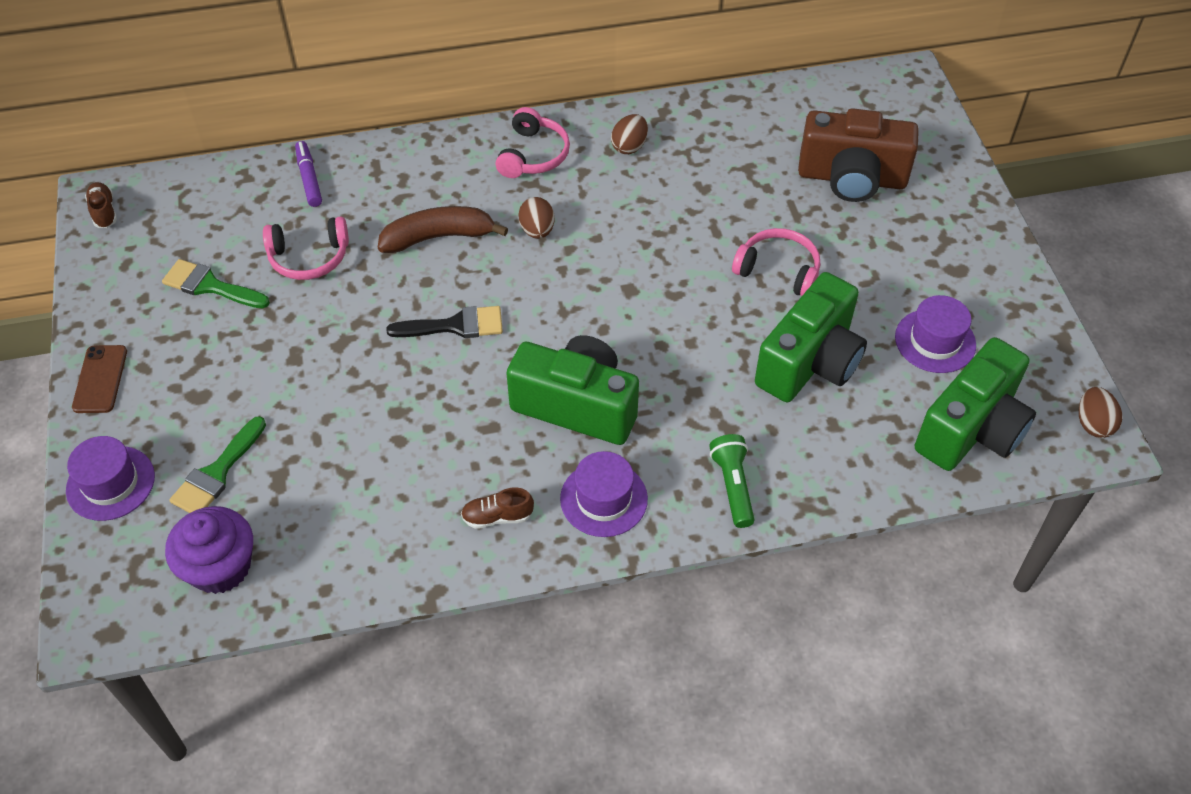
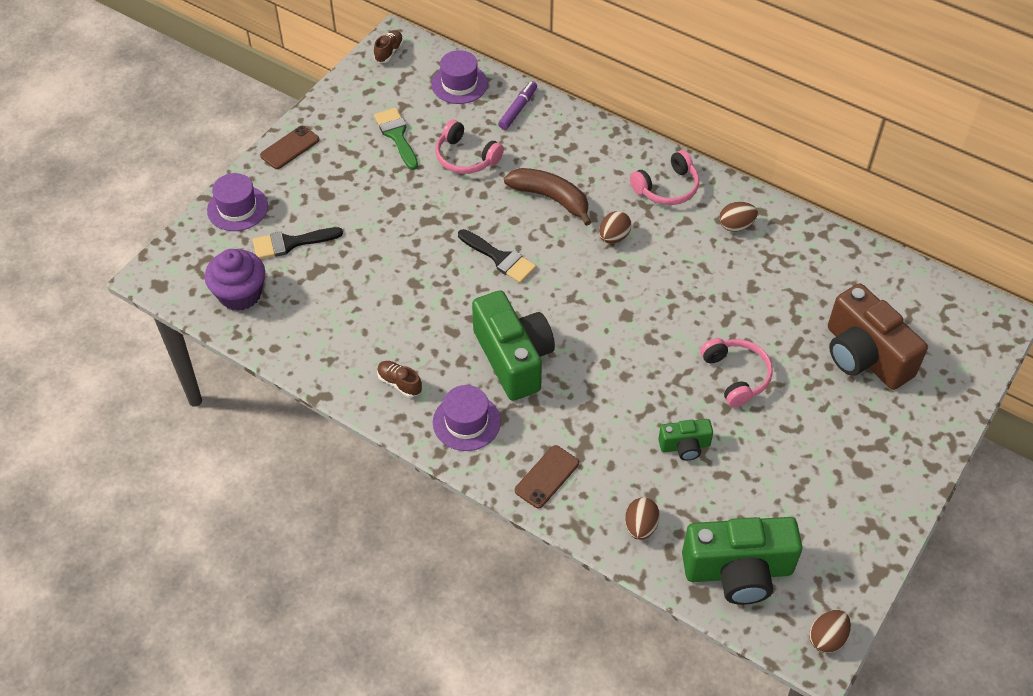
camera: 45 degrees right, 0 degrees up
green brush [169,416,266,513] -> black brush [253,227,343,259]
green flashlight [709,434,754,528] -> brown phone [515,445,579,508]
green camera [755,272,867,402] -> green camera [658,419,713,461], size x0.50
purple hat [895,295,976,373] -> purple hat moved to [431,50,488,104]
none -> brown egg [625,497,660,540]

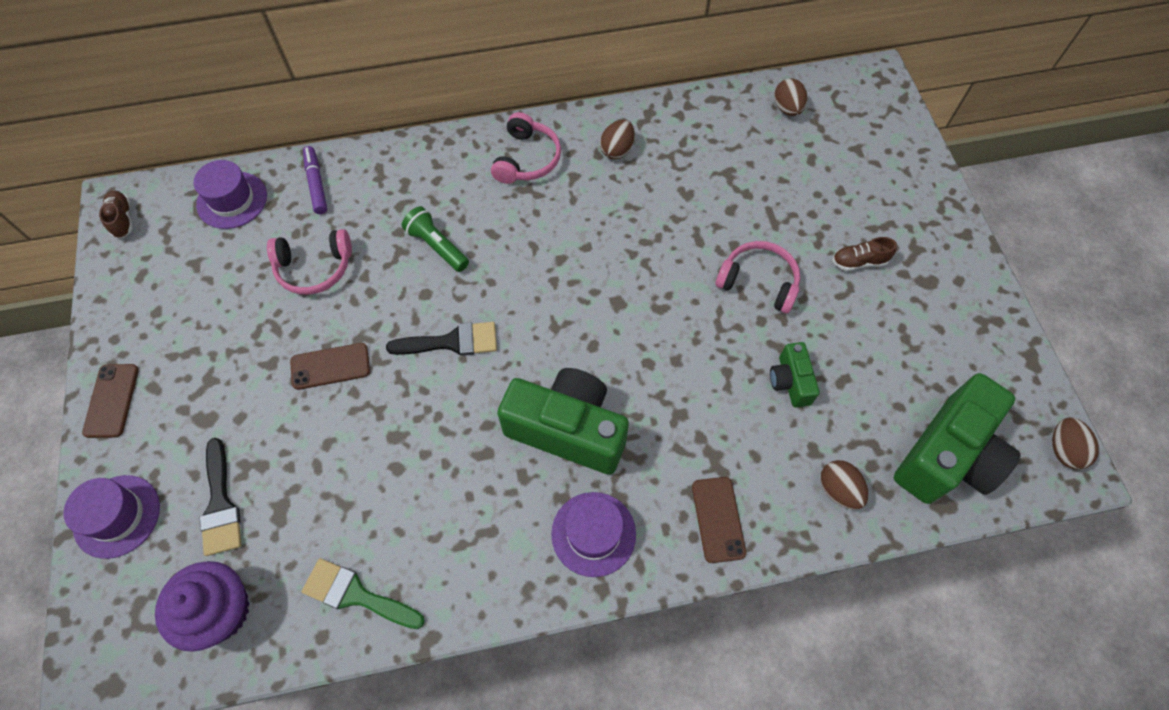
camera: 45 degrees left, 10 degrees up
black brush [253,227,343,259] -> black brush turned 45 degrees counterclockwise [199,438,241,556]
green brush [374,108,418,170] -> green brush moved to [302,558,425,629]
brown shoe [377,361,422,397] -> brown shoe moved to [832,237,897,271]
brown banana [504,168,591,226] -> green flashlight [402,206,469,272]
brown egg [599,211,631,244] -> brown egg moved to [774,78,807,116]
green camera [658,419,713,461] -> green camera turned 135 degrees clockwise [770,342,819,407]
brown camera [828,283,928,390] -> none
none -> brown phone [290,343,370,390]

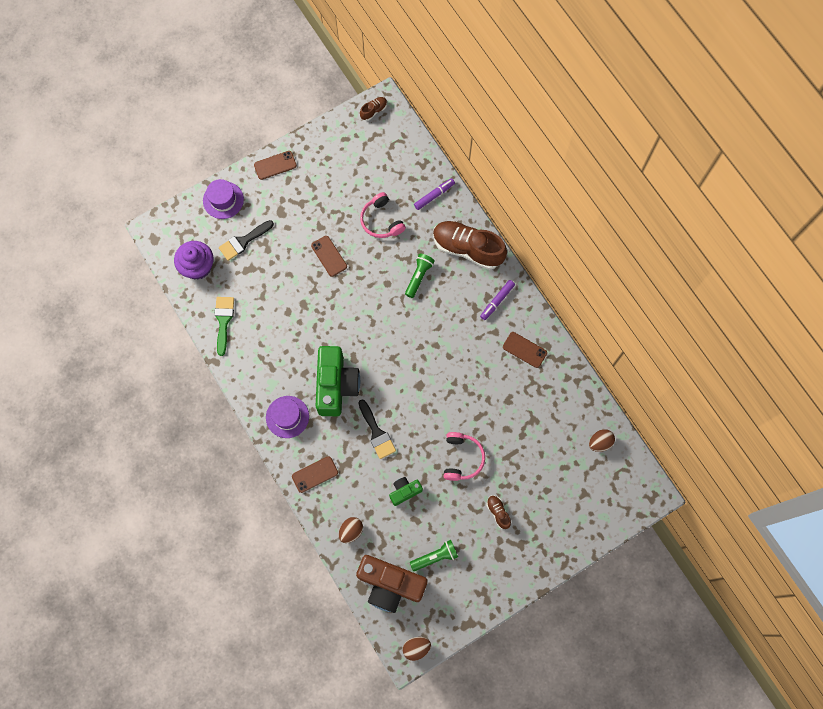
camera: 70 degrees right, 10 degrees up
purple hat [194,160,267,229] -> none
black brush [386,322,497,356] -> black brush moved to [359,400,396,459]
pink headphones [491,112,561,184] -> purple marker [480,280,515,320]
brown egg [600,120,635,159] -> brown phone [503,332,547,368]
green camera [894,373,1021,504] -> brown camera [356,555,428,613]
none -> green flashlight [410,540,458,571]
none -> brown shoe [433,221,507,270]

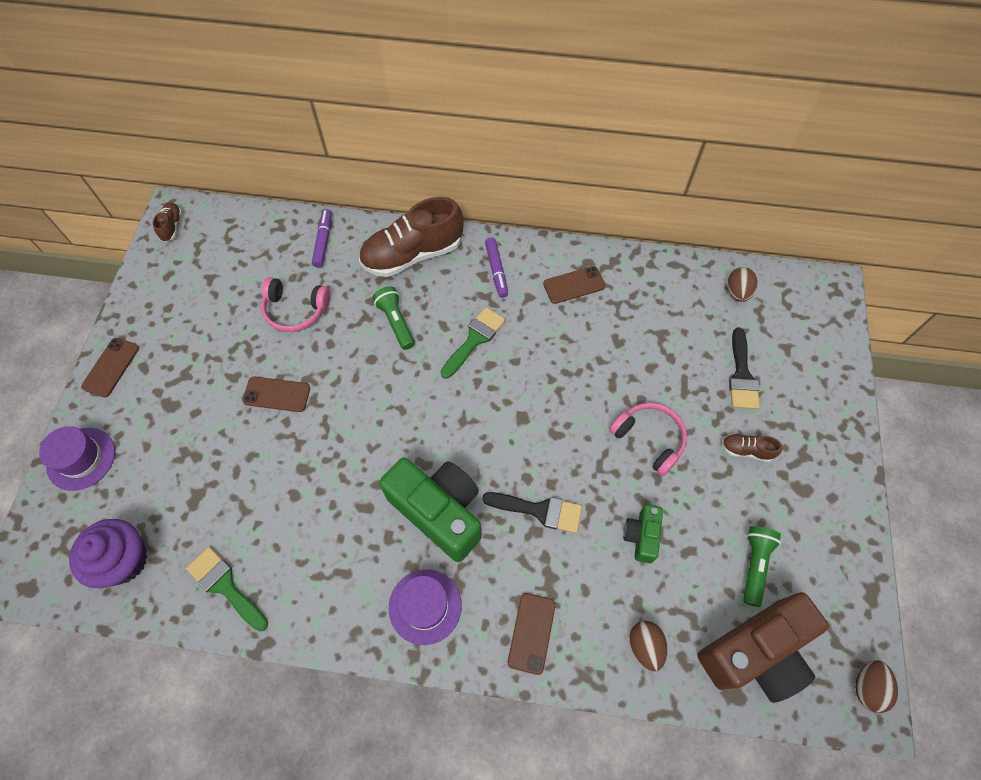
camera: 50 degrees left, 10 degrees down
black brush [219,220,274,261] -> black brush moved to [729,327,760,409]
none -> green brush [441,307,506,379]

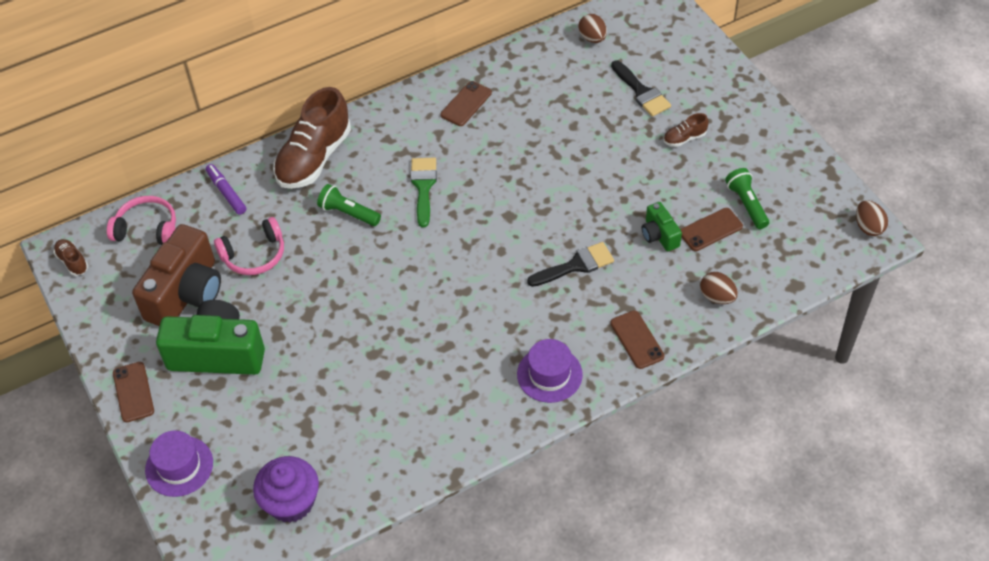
camera: 35 degrees left, 10 degrees down
green brush [186,547,268,632] -> none
brown phone [242,377,310,412] -> brown phone moved to [680,208,743,251]
green camera [379,457,482,562] -> green camera moved to [156,300,265,375]
purple marker [485,238,508,298] -> none
pink headphones [609,402,687,476] -> pink headphones moved to [107,196,176,245]
brown camera [698,592,829,703] -> brown camera moved to [132,224,221,326]

